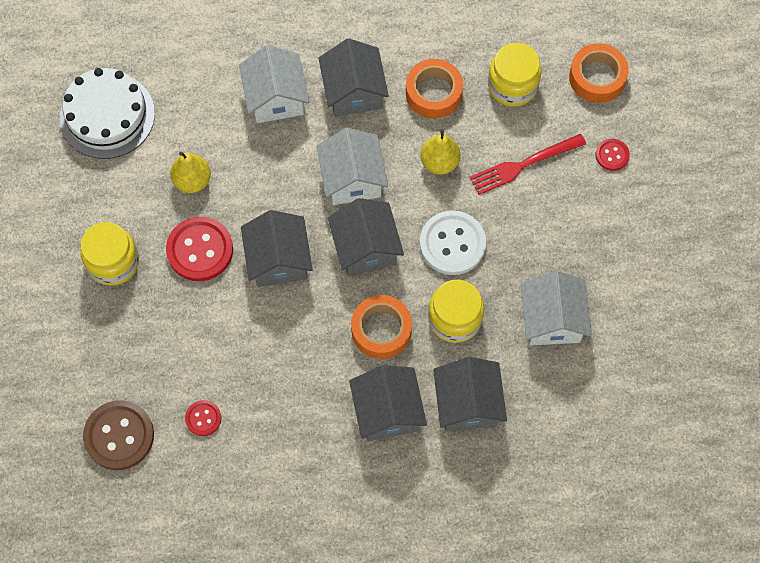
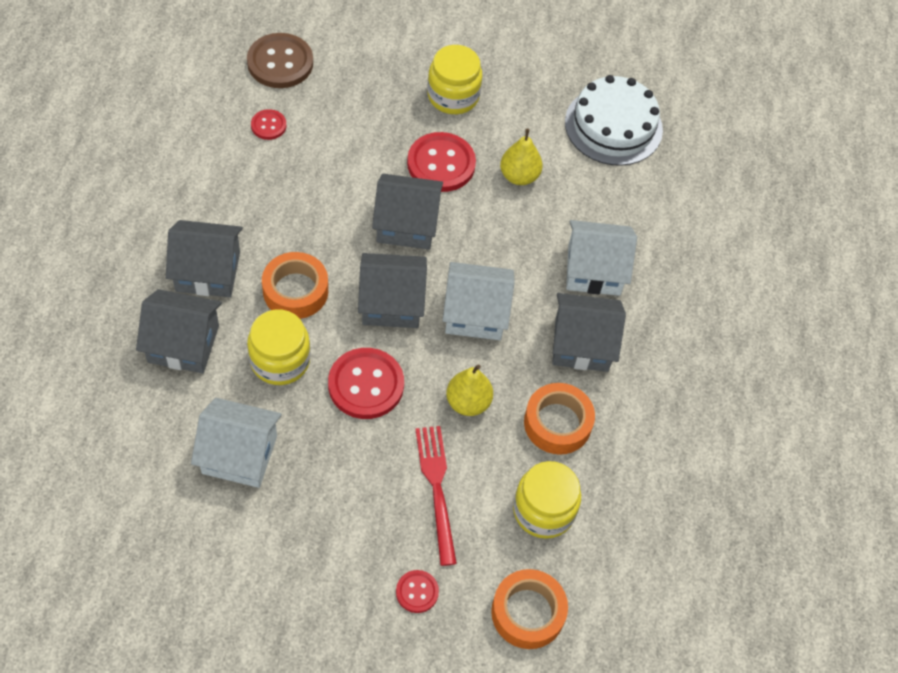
camera: 100 degrees right, 10 degrees down
white button [420,210,486,275] -> red button [328,348,404,419]

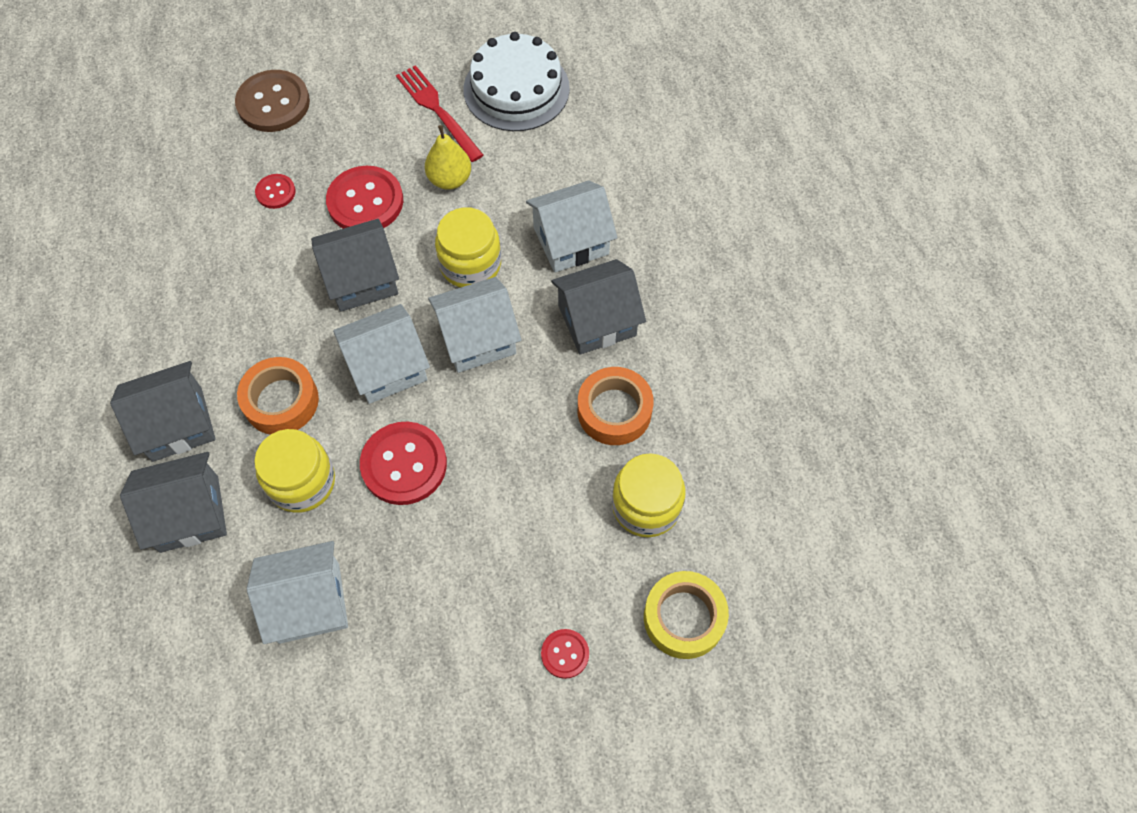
camera: 20 degrees left, 5 degrees up
brown button [247,33,313,88] -> brown button moved to [235,70,310,132]
red button [251,109,286,140] -> red button moved to [255,174,295,209]
grey house [358,253,427,328] -> white house [333,304,430,404]
red fork [415,426,457,566] -> red fork moved to [396,65,483,162]
yellow jar [427,45,482,114] -> yellow jar moved to [435,207,501,288]
yellow pear [446,364,493,416] -> none
orange tape [491,569,568,649] -> yellow tape [644,571,729,659]

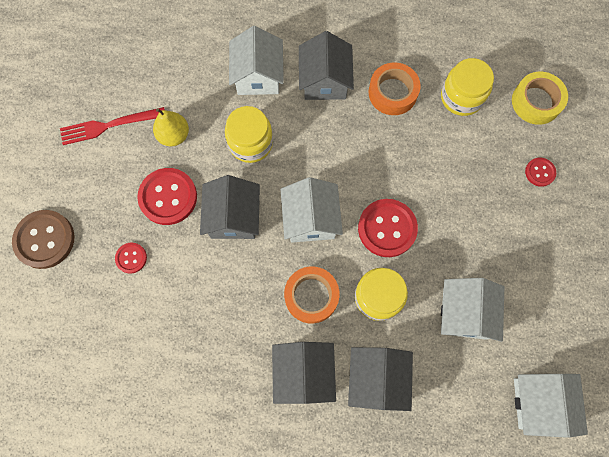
camera: 70 degrees left, 10 degrees up
white house [428,277,522,373] -> white house moved to [514,374,588,438]
white cake [463,32,570,131] -> none

